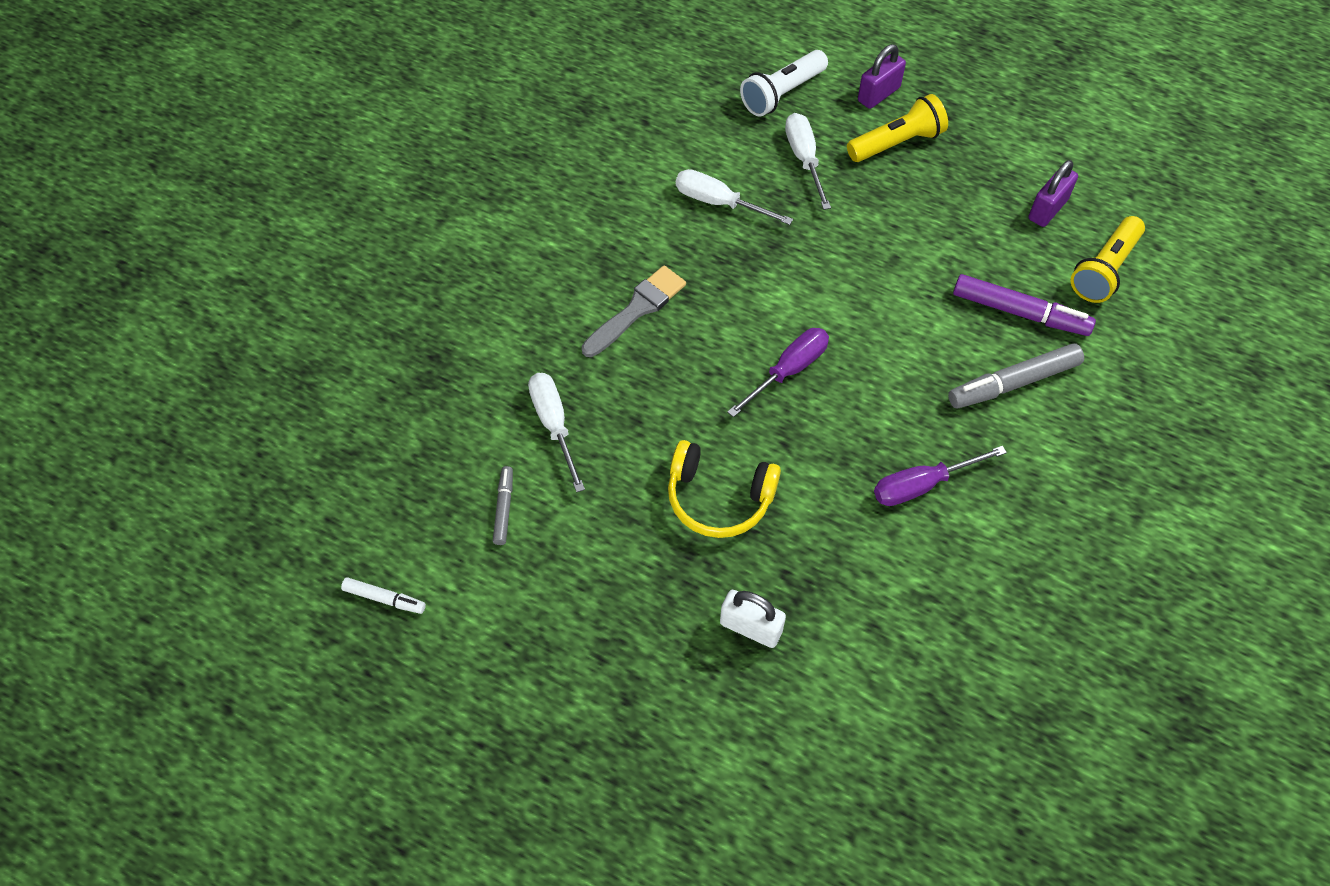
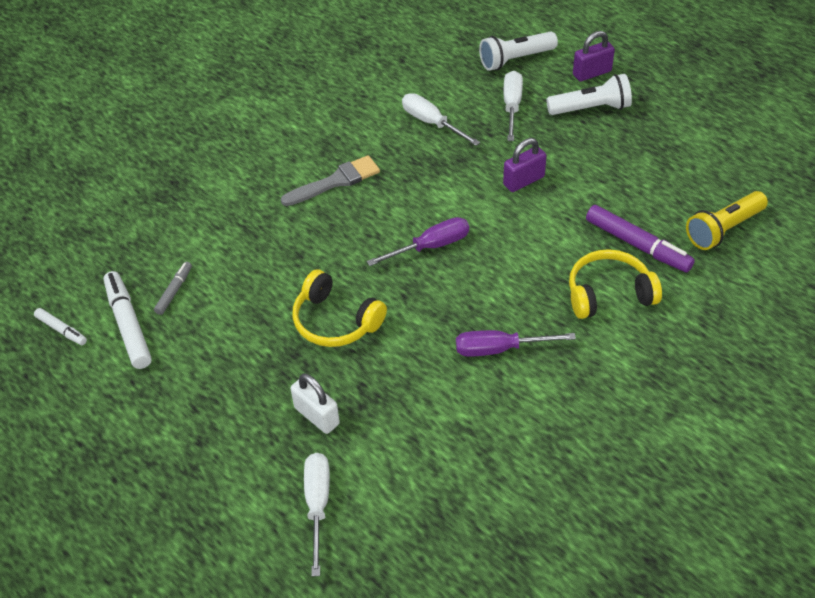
camera: 20 degrees right, 10 degrees down
white screwdriver [528,373,585,492] -> white screwdriver moved to [304,453,330,577]
yellow flashlight [847,94,948,162] -> white flashlight [547,74,632,115]
grey marker [948,343,1084,408] -> yellow headphones [569,249,662,319]
purple padlock [1029,160,1078,227] -> purple padlock moved to [503,138,547,192]
none -> white marker [104,271,152,369]

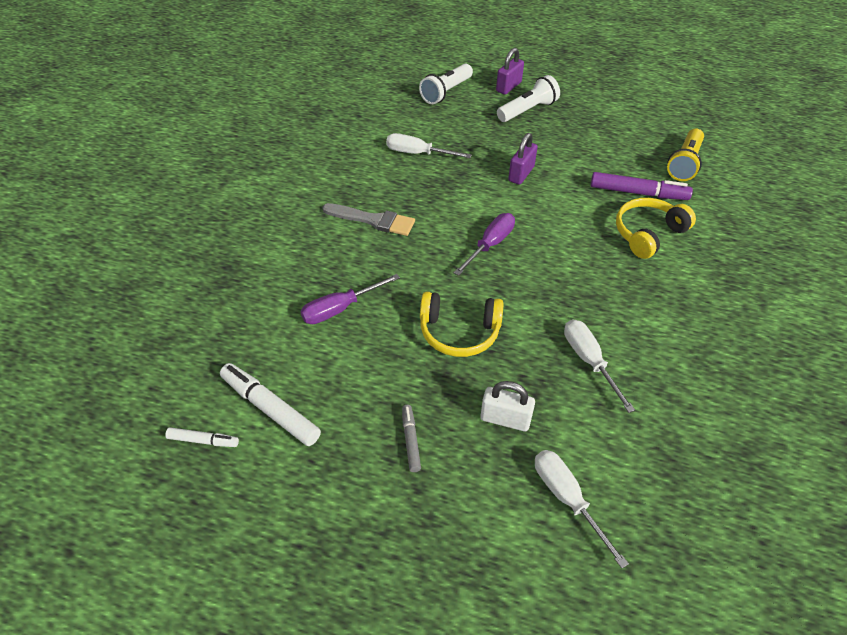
camera: 30 degrees left, 0 degrees up
grey marker [154,262,192,315] -> grey marker moved to [402,405,421,472]
grey brush [281,155,380,206] -> grey brush turned 75 degrees clockwise [322,203,415,236]
purple screwdriver [456,330,576,357] -> purple screwdriver moved to [300,274,400,324]
white screwdriver [504,71,523,141] -> white screwdriver moved to [564,319,635,413]

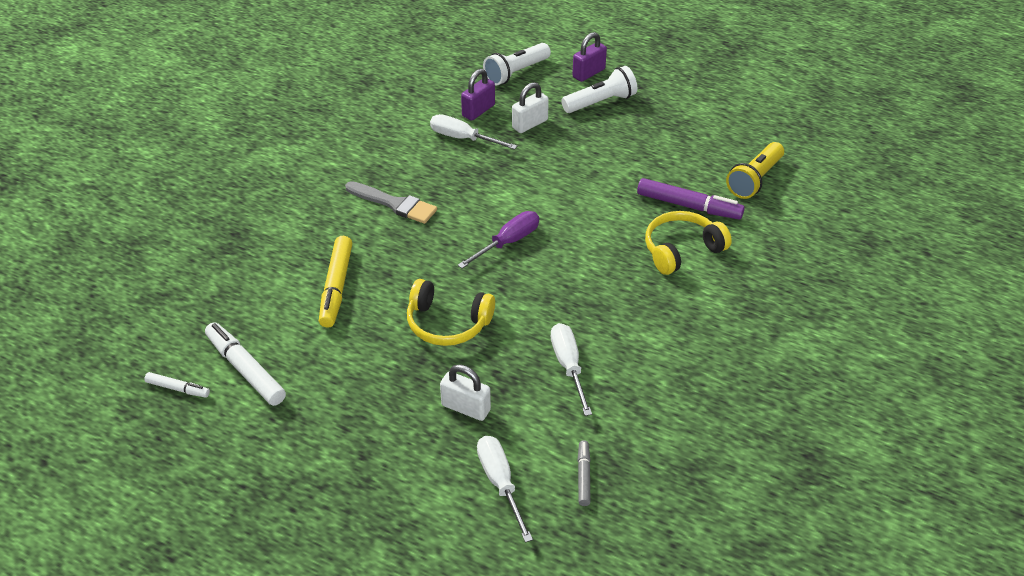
camera: 10 degrees right, 5 degrees down
purple screwdriver [300,274,400,324] -> yellow marker [319,236,352,328]
grey marker [402,405,421,472] -> grey marker moved to [578,440,591,506]
purple padlock [508,133,538,185] -> purple padlock moved to [461,69,495,121]
none -> white padlock [512,82,549,133]

